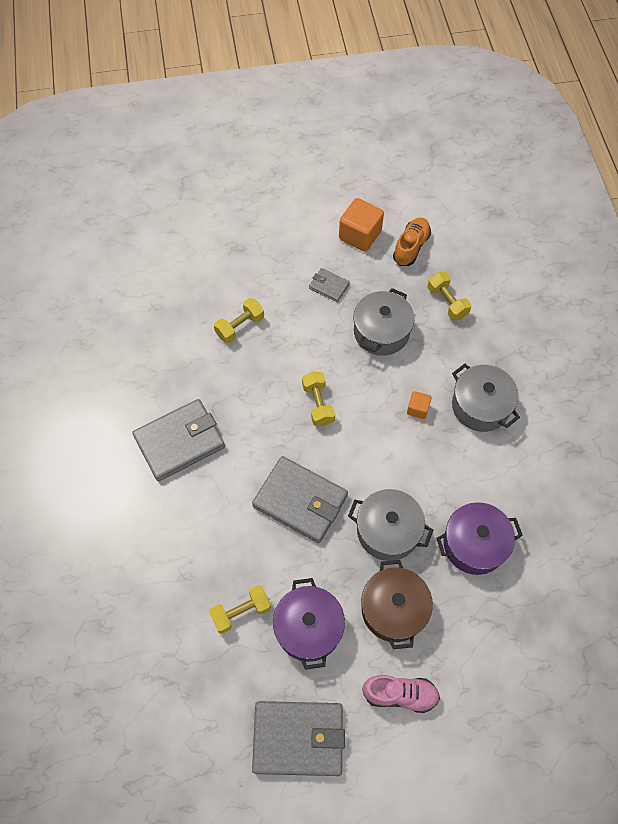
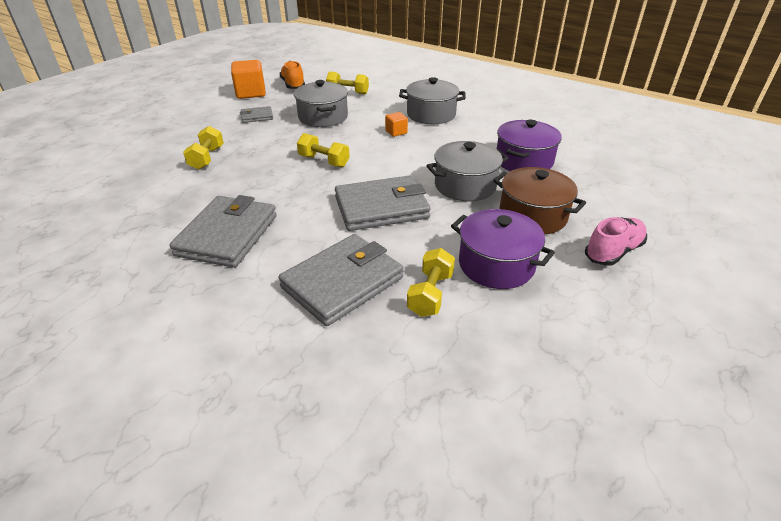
camera: 45 degrees left, 25 degrees down
grey wallet [252,701,345,776] -> grey wallet moved to [278,234,403,326]

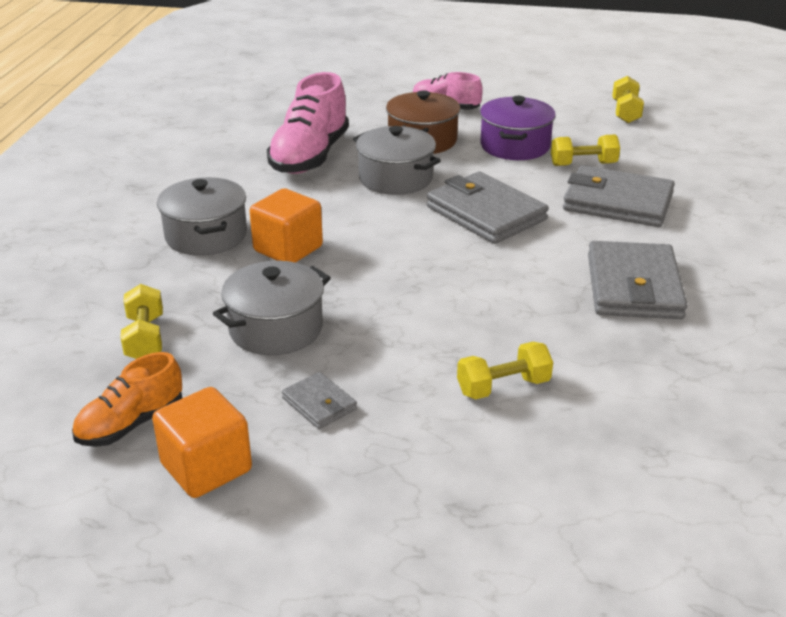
camera: 115 degrees left, 5 degrees down
grey wallet [170,195,277,268] -> grey wallet turned 75 degrees counterclockwise [588,241,687,319]
yellow dumbbell [297,133,350,167] -> yellow dumbbell moved to [612,76,644,123]
orange cube [385,112,408,137] -> orange cube [250,188,323,263], size x1.90
purple pot [497,120,562,171] -> pink shoe [267,72,349,174]

